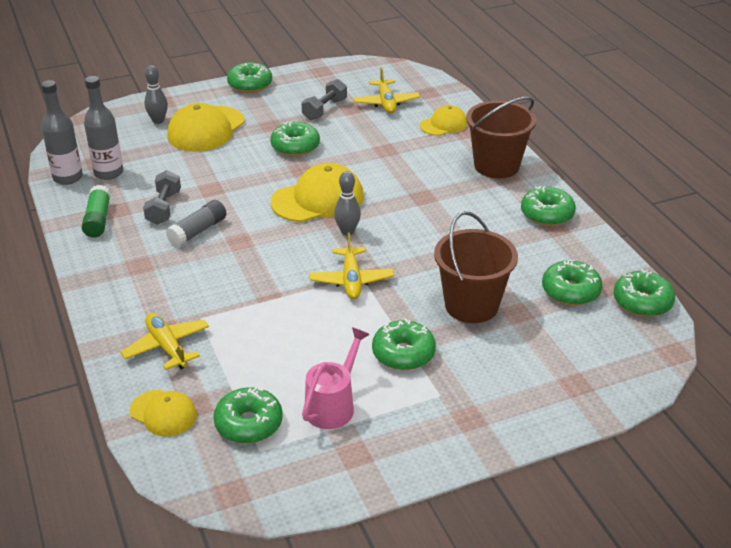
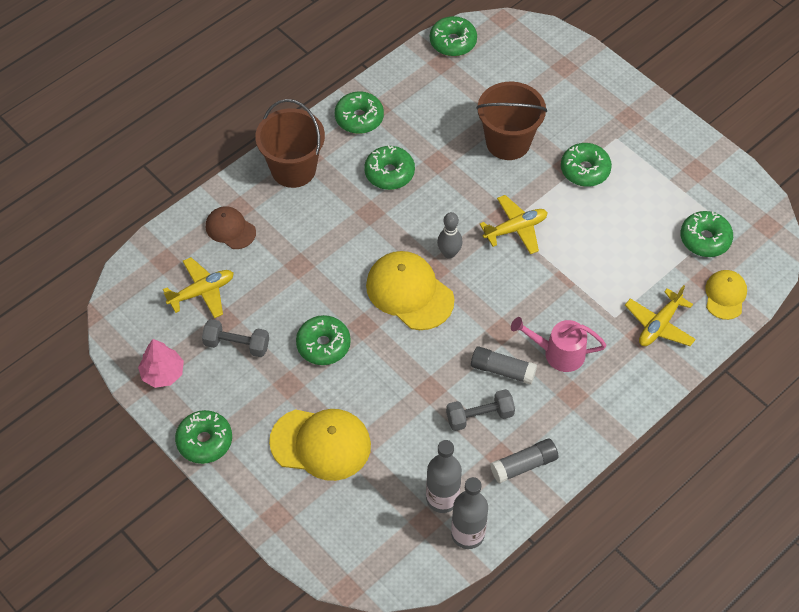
camera: 110 degrees left, 20 degrees up
green glue stick [82,185,111,237] -> grey glue stick [490,439,558,484]
grey bowling pin [144,65,168,124] -> none
pink watering can [302,327,370,429] -> pink watering can moved to [511,317,606,372]
yellow cap [420,105,467,136] -> brown cap [206,206,256,249]
green donut [542,260,603,306] -> green donut moved to [364,145,415,190]
none -> pink tree [138,339,184,388]

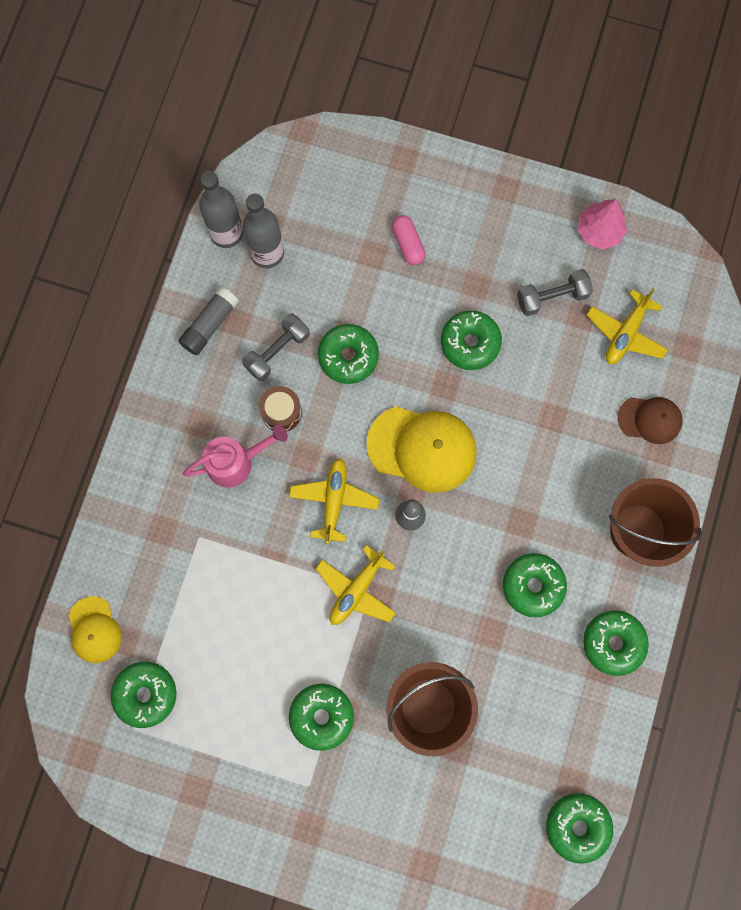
camera: 150 degrees right, 20 degrees up
green donut [175,410,232,464] -> green donut moved to [318,324,379,384]
yellow cap [269,409,371,481] -> pink capsule [392,215,425,265]
grey glue stick [471,346,537,385] -> brown drum [259,386,302,432]
yellow plane [625,285,696,346] -> yellow plane moved to [289,458,380,544]

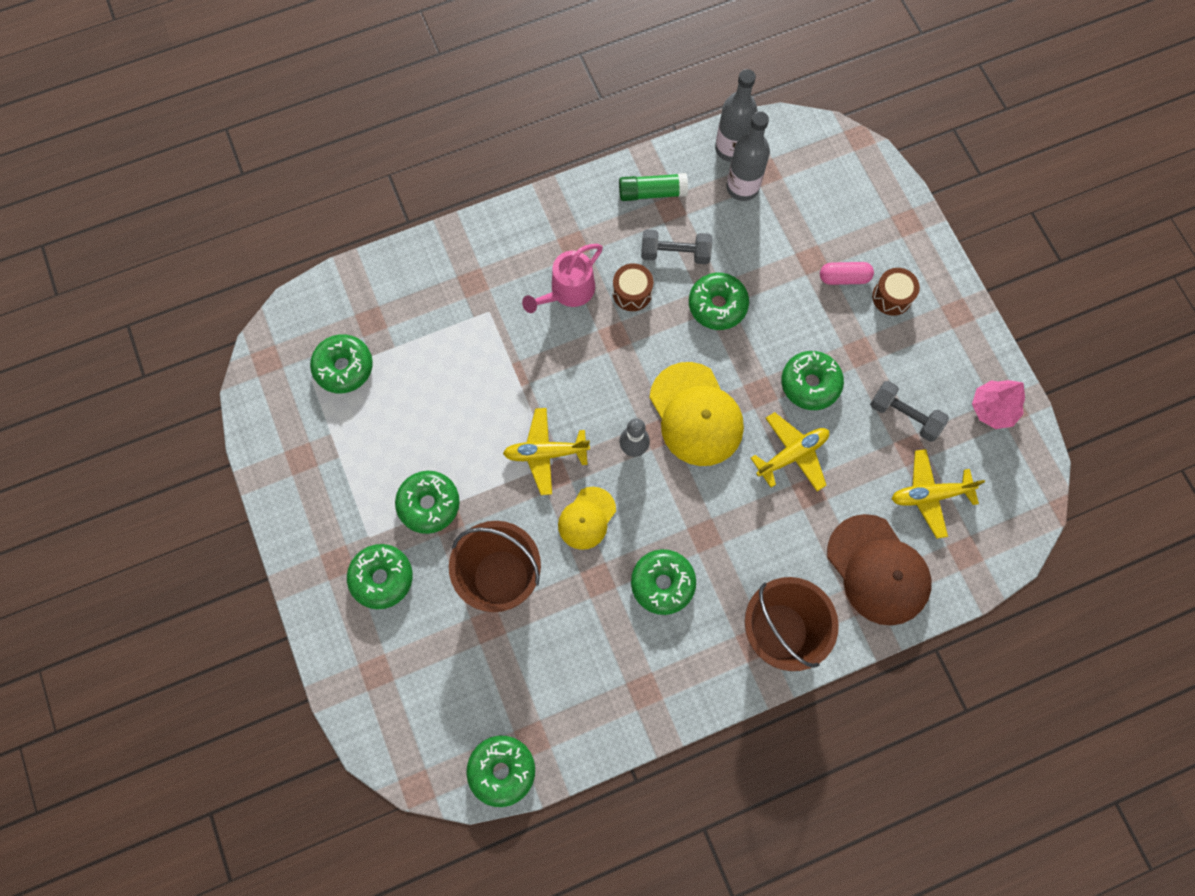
camera: 50 degrees right, 5 degrees down
yellow cap [68,596,122,663] -> yellow cap moved to [558,487,616,550]
grey glue stick [178,287,239,355] -> green glue stick [619,173,688,201]
pink watering can [183,425,288,488] -> pink watering can turned 105 degrees clockwise [522,244,603,313]
yellow plane [289,458,380,544] -> yellow plane moved to [751,412,829,491]
pink capsule [392,215,425,265] -> pink capsule turned 60 degrees clockwise [820,262,874,285]
green donut [583,610,649,676] -> green donut moved to [347,544,413,609]
brown cap [618,397,683,444] -> brown cap [827,514,931,626], size x1.72
none -> brown drum [872,268,920,316]

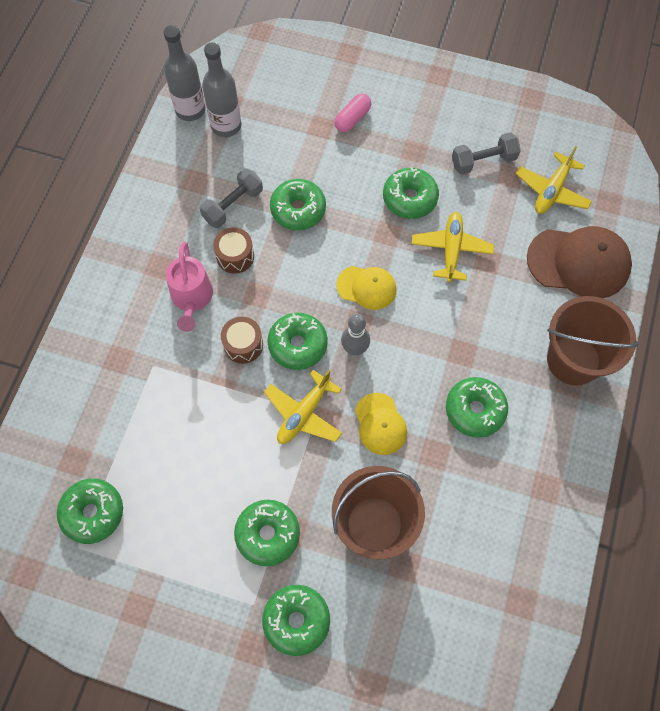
camera: 50 degrees left, 5 degrees down
green donut [466,736,535,807] -> green donut moved to [267,313,328,370]
green glue stick [619,173,688,201] -> none
yellow cap [649,362,744,466] -> yellow cap [336,266,397,310], size x0.58
brown drum [872,268,920,316] -> brown drum moved to [221,317,263,364]
pink tree [972,380,1025,429] -> none

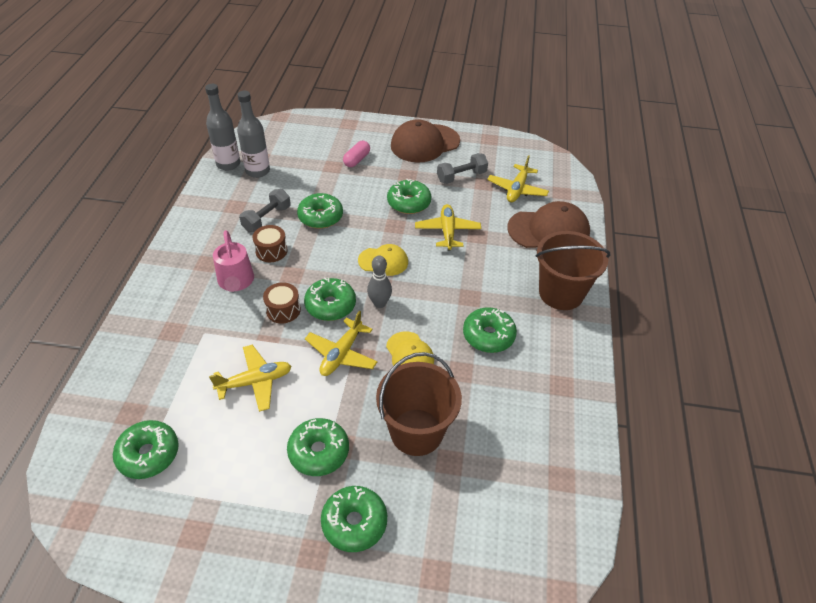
camera: 10 degrees left, 20 degrees down
none -> yellow plane [209,345,292,412]
none -> brown cap [391,119,460,162]

